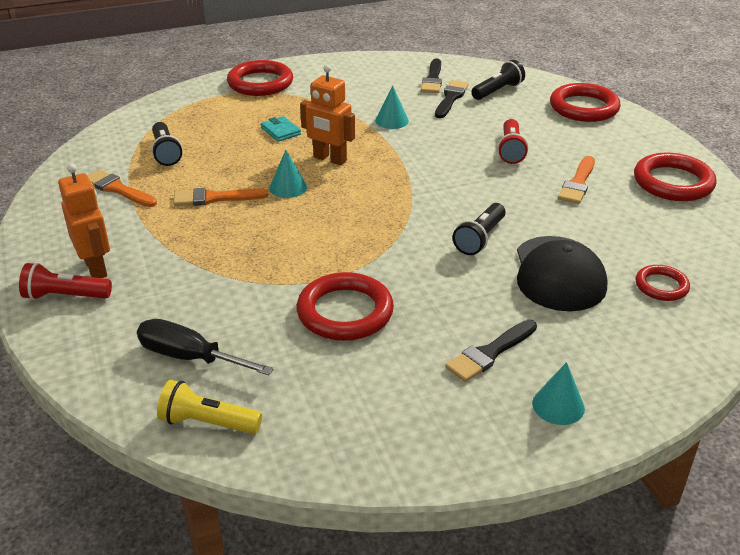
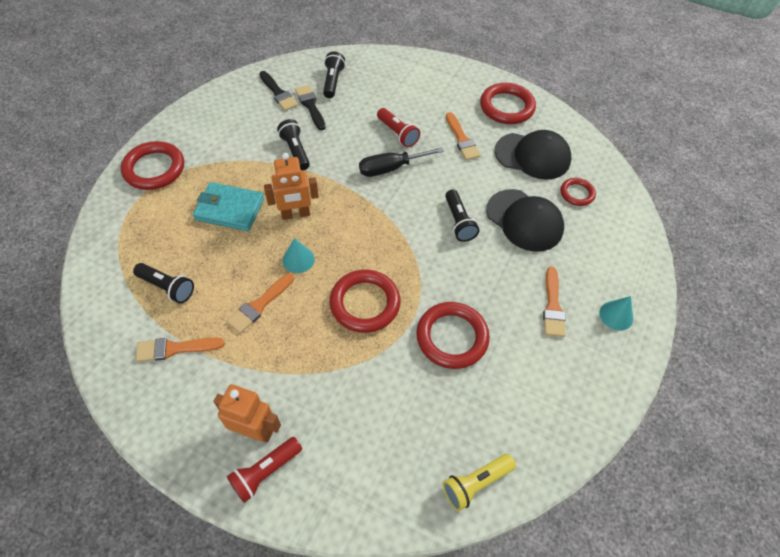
camera: 45 degrees left, 20 degrees up
black screwdriver [137,319,274,375] -> black screwdriver moved to [359,147,444,177]
turquoise wallet [261,116,301,142] -> turquoise wallet [193,182,264,231], size x1.85
turquoise cone [375,85,409,129] -> black flashlight [277,119,310,170]
black brush [445,320,537,382] -> orange brush [543,267,565,337]
red ring [550,83,621,122] -> red ring moved to [329,270,401,333]
none -> black cap [495,130,571,180]

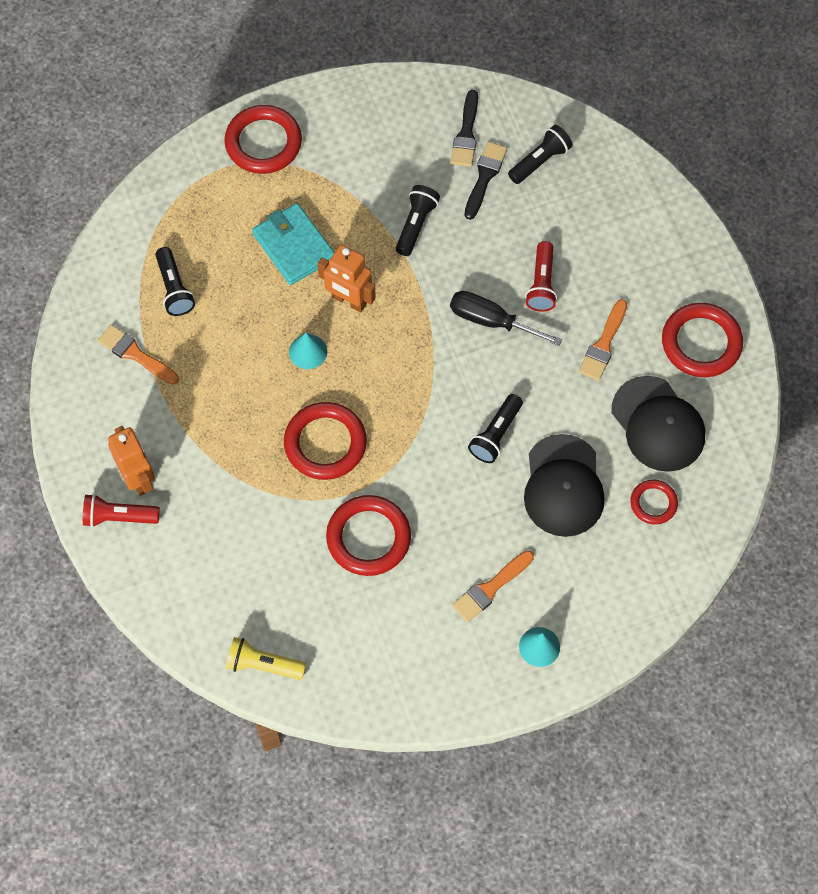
camera: 45 degrees right, 10 degrees up
orange brush [227,273,294,333] -> none

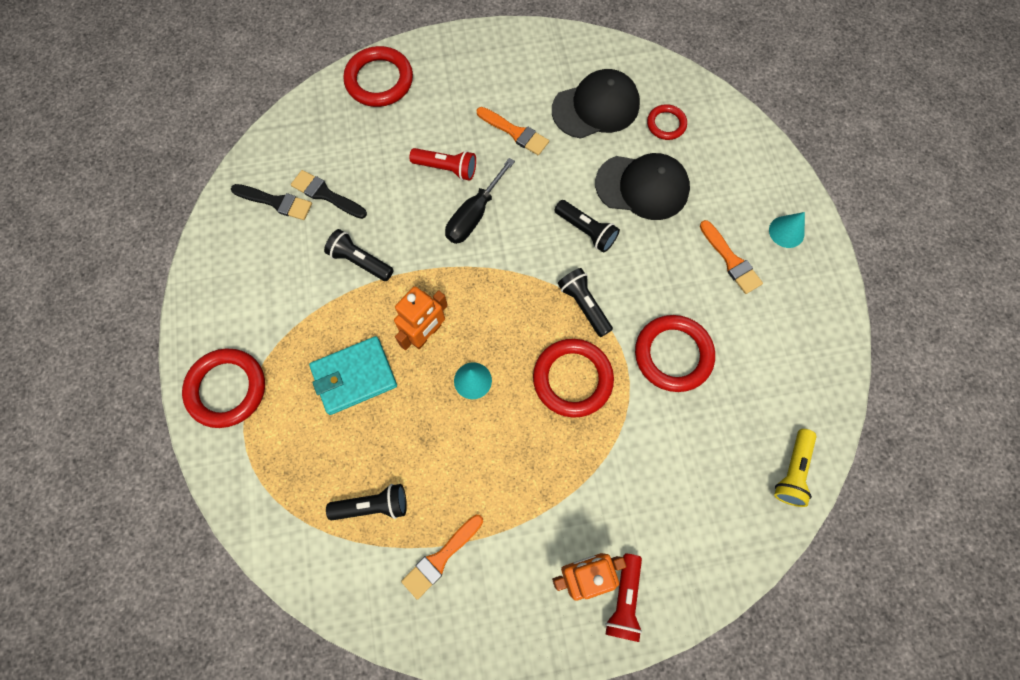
camera: 80 degrees left, 5 degrees up
black flashlight [508,125,573,184] -> black flashlight moved to [558,268,613,337]
red ring [662,303,743,377] -> red ring moved to [344,46,413,107]

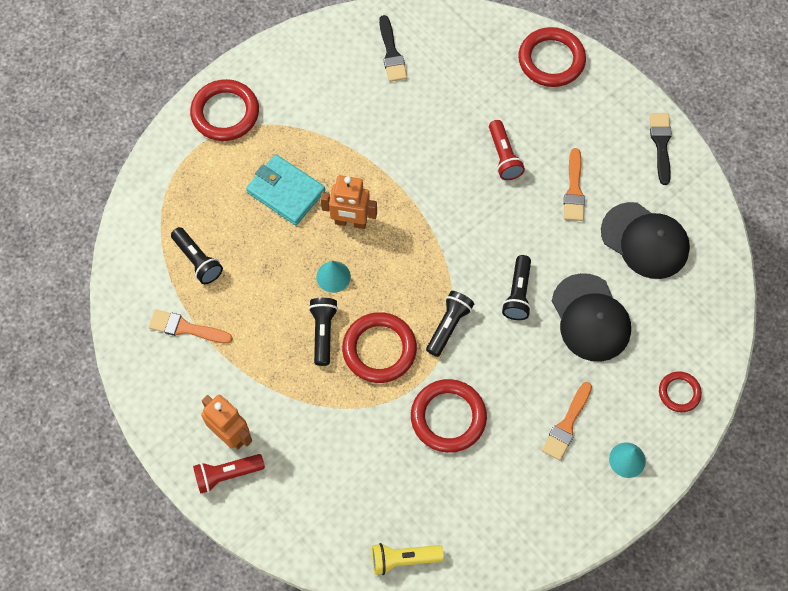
camera: 60 degrees right, 5 degrees down
black brush [291,170,367,219] -> black brush moved to [650,113,672,185]
black flashlight [324,229,394,281] -> black flashlight moved to [309,298,338,366]
black screwdriver [445,158,515,244] -> none
red ring [647,104,687,140] -> red ring moved to [659,371,702,412]

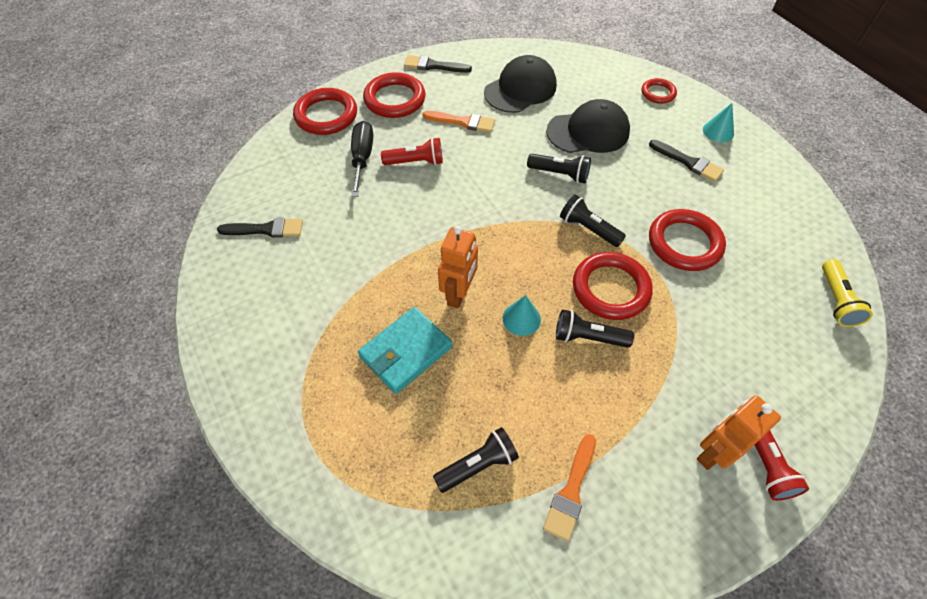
camera: 80 degrees left, 10 degrees down
red ring [190,79,259,141] -> red ring moved to [363,72,426,118]
orange brush [542,382,592,460] -> black brush [649,140,724,182]
none -> black screwdriver [351,121,373,197]

